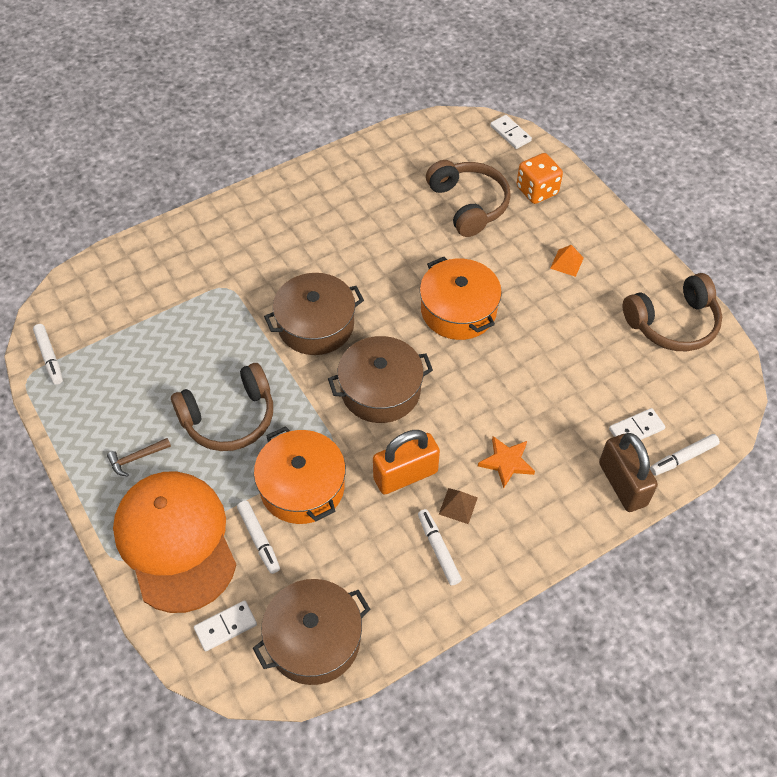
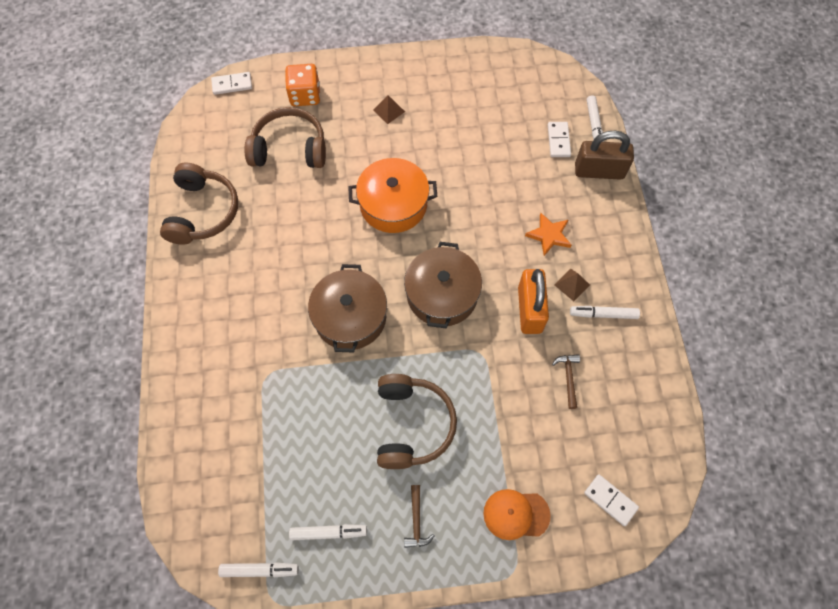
camera: 65 degrees left, 10 degrees up
orange cap [113,471,236,613] -> orange cap [483,489,551,540], size x0.48
white domino [194,600,257,651] -> white domino turned 45 degrees counterclockwise [584,474,639,526]
white marker [237,501,280,574] -> white marker moved to [289,524,367,541]
brown pot [253,579,370,685] -> none
orange pot [254,426,346,524] -> none
orange pyramid [550,245,584,277] -> brown pyramid [373,95,405,124]
brown headphones [623,273,722,351] -> brown headphones moved to [160,163,238,245]
none -> brown hammer [552,354,580,409]

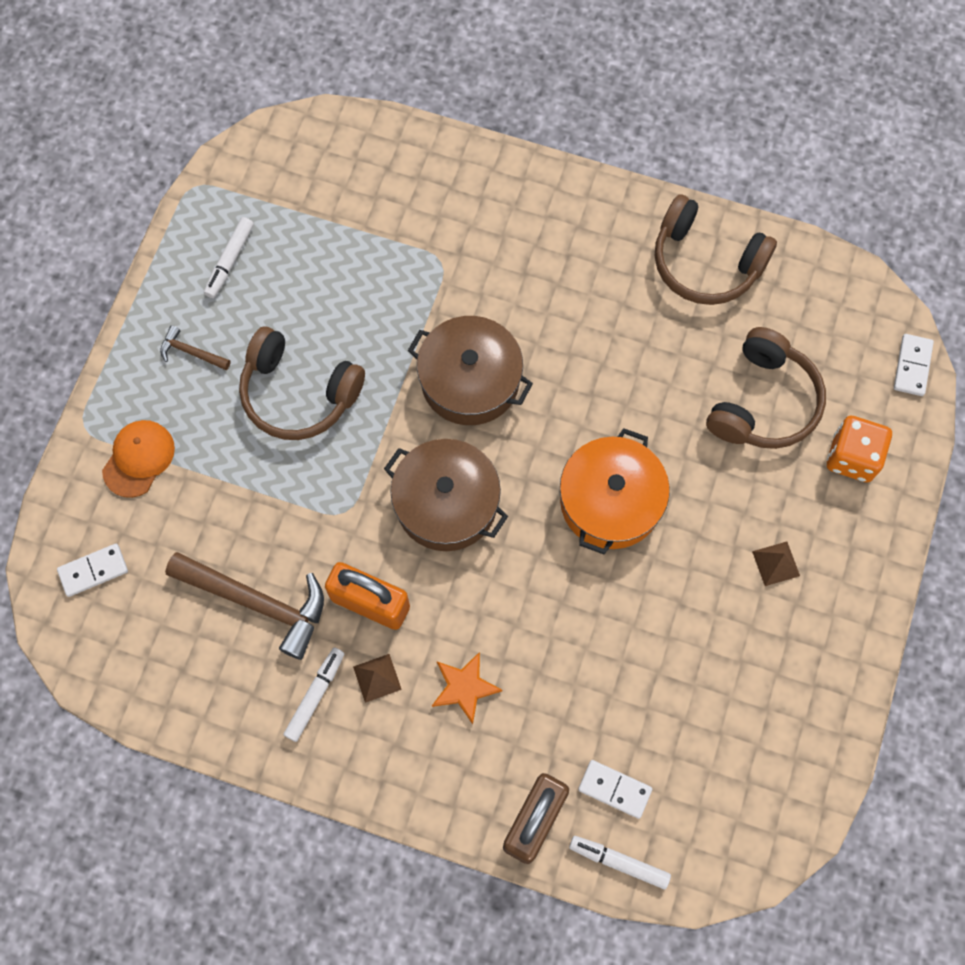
camera: 115 degrees right, 5 degrees up
white marker [218,562,299,577] -> none
brown hammer [552,354,580,409] -> brown hammer [165,552,324,660], size x2.12

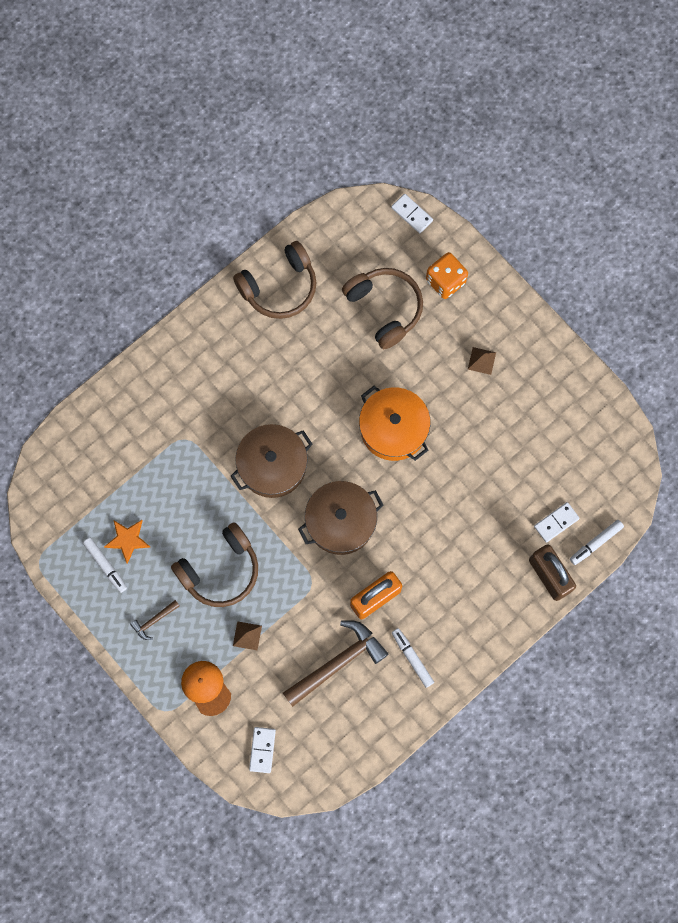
camera: 60 degrees left, 5 degrees up
brown pyramid [353,654,402,703] -> brown pyramid moved to [233,621,262,650]
orange star [432,652,502,724] -> orange star moved to [104,520,150,564]

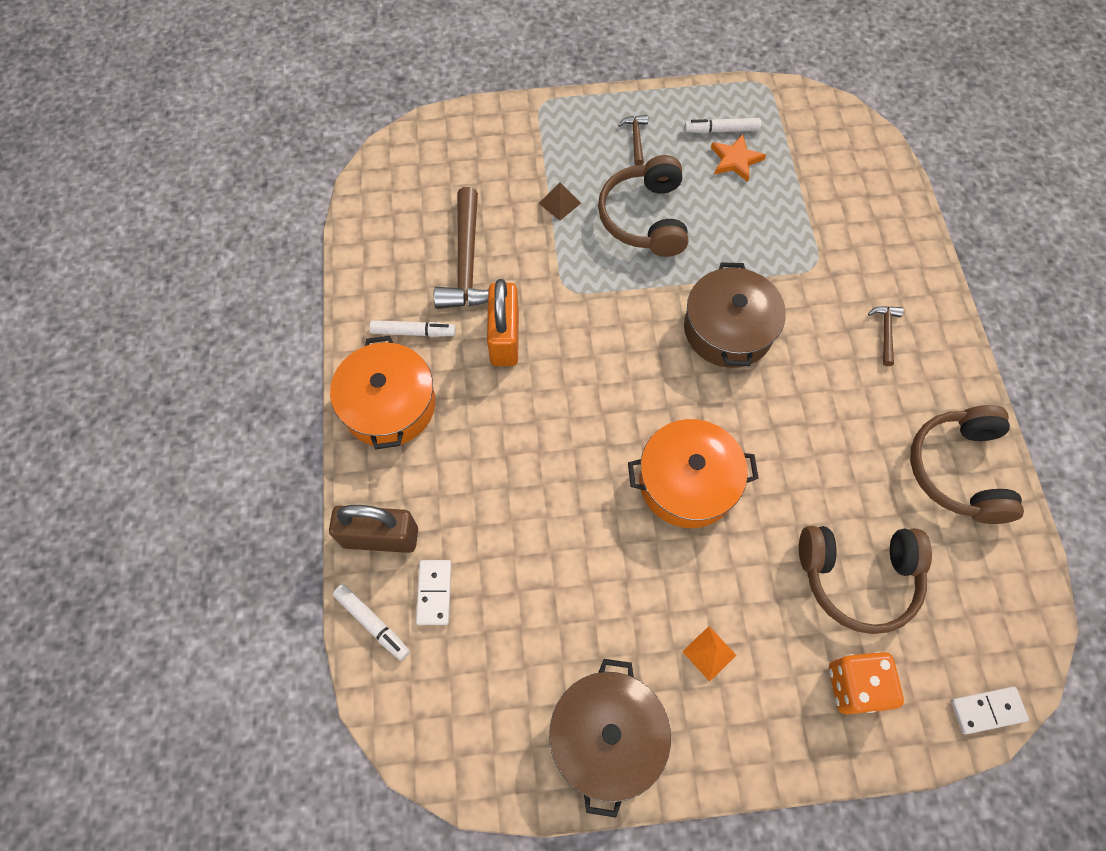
camera: 125 degrees right, 10 degrees down
orange cap [181,661,231,716] -> none
white domino [249,727,276,773] -> none
brown pot [298,481,384,555] -> brown pot moved to [549,659,671,818]
brown pyramid [468,347,496,375] -> orange pyramid [682,626,736,682]
white marker [570,520,624,565] -> white marker turned 135 degrees clockwise [333,584,410,661]
none -> orange pot [330,336,435,449]
none -> brown hammer [868,306,904,366]

